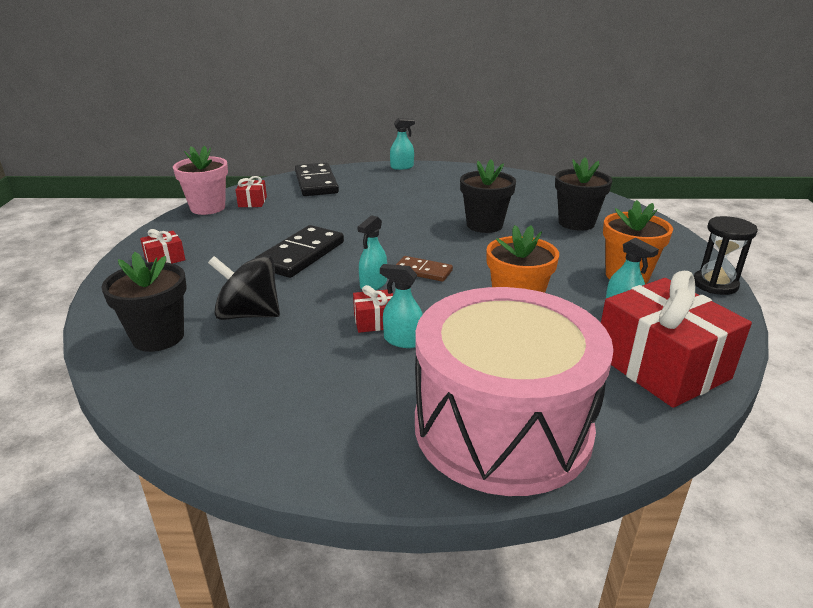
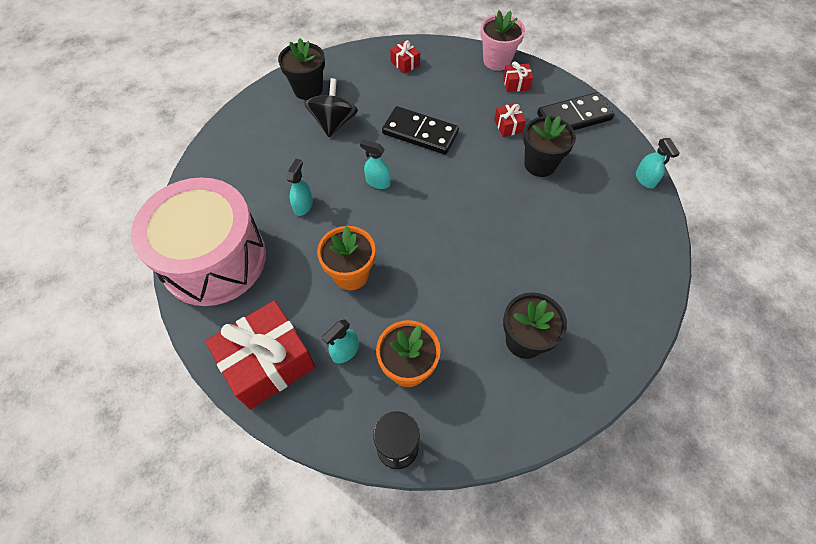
camera: 85 degrees right, 30 degrees up
red gift [353,285,393,333] -> red gift moved to [494,103,526,137]
brown domino [396,256,453,282] -> none
black flower pot [460,159,516,233] -> black flower pot moved to [523,115,576,177]

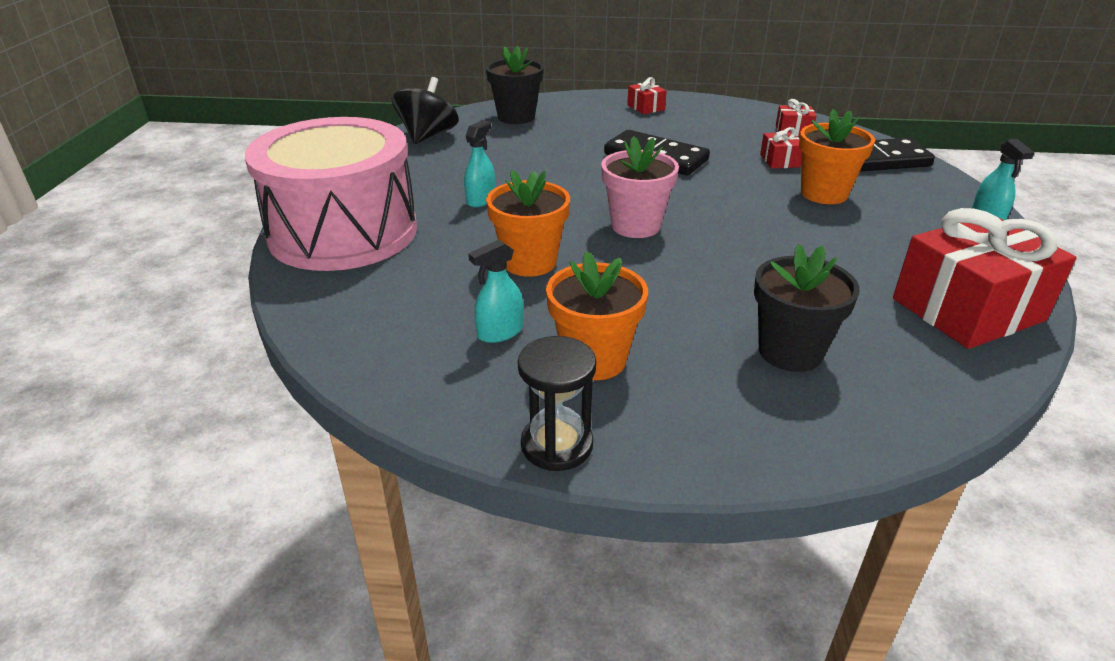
camera: 10 degrees right, 25 degrees down
red gift [205,300,315,410] -> red gift moved to [893,208,1076,349]
black spinning top [304,78,358,137] -> black spinning top moved to [391,77,459,144]
turquoise spray bottle [360,140,391,189] -> none
pink flower pot [480,11,525,71] -> pink flower pot moved to [601,136,679,238]
black flower pot [523,115,576,177] -> orange flower pot [799,109,875,204]

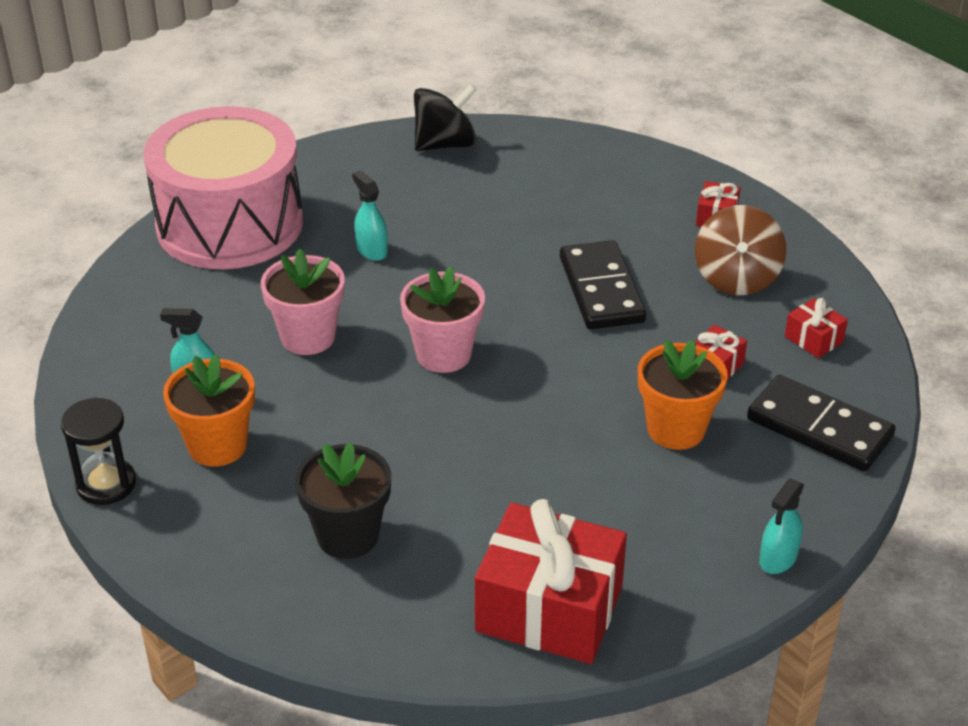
camera: 45 degrees right, 5 degrees up
turquoise spray bottle [464,120,495,207] -> turquoise spray bottle turned 105 degrees counterclockwise [352,171,388,261]
black flower pot [486,46,544,124] -> none
orange flower pot [486,170,570,277] -> pink flower pot [261,248,345,355]
none -> brown spinning top [695,205,786,295]

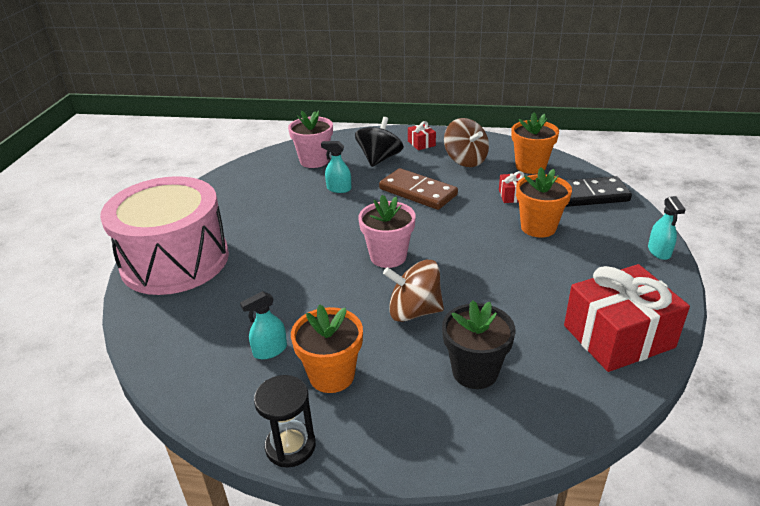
camera: 40 degrees left, 5 degrees down
pink flower pot [261,248,345,355] -> pink flower pot moved to [288,111,333,168]
turquoise spray bottle [352,171,388,261] -> turquoise spray bottle moved to [321,141,351,193]
black spinning top [414,84,477,151] -> black spinning top moved to [355,117,404,167]
black domino [560,240,646,329] -> brown domino [379,168,458,210]
red gift [785,298,848,358] -> orange flower pot [511,112,559,174]
none -> brown spinning top [383,260,444,322]

